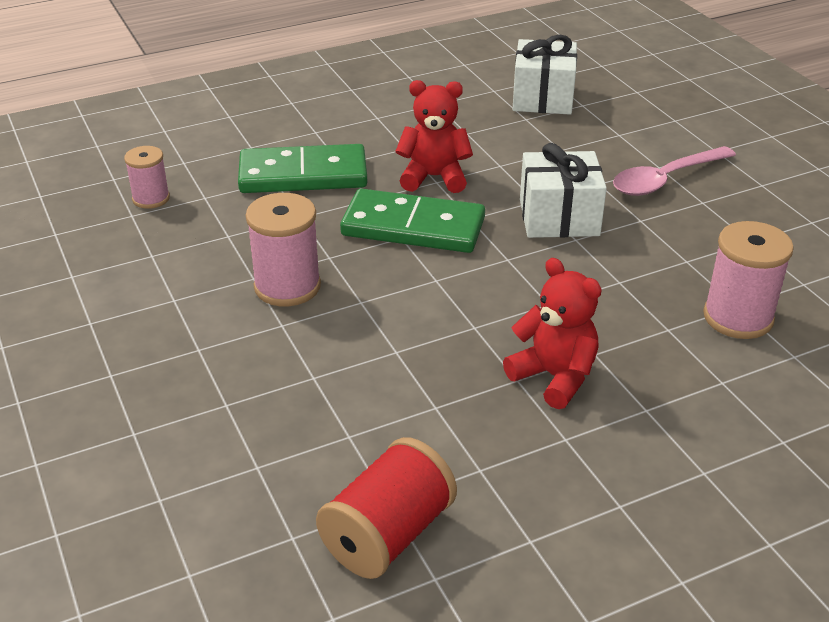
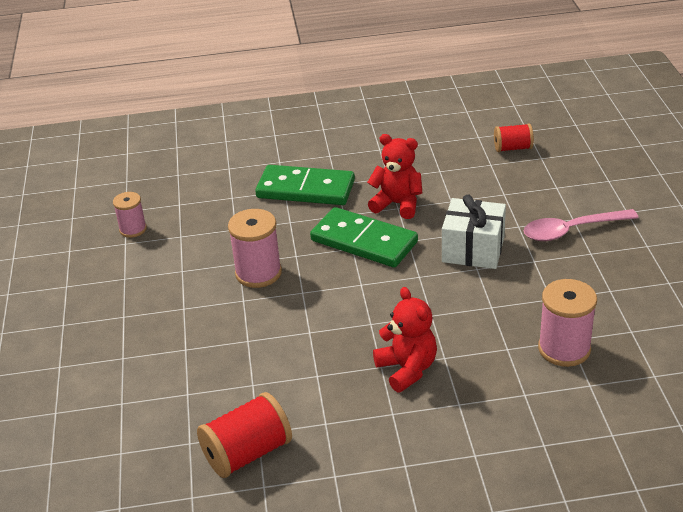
camera: 20 degrees right, 0 degrees up
pink spool [124,146,170,209] -> pink spool moved to [113,192,147,238]
white gift [512,35,577,115] -> red spool [494,123,534,152]

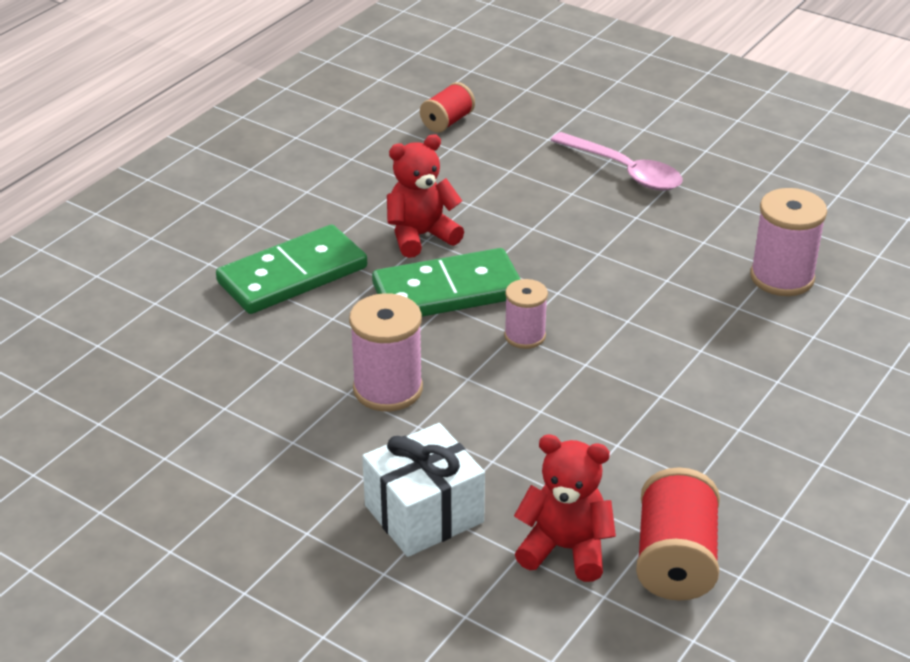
camera: 50 degrees left, 0 degrees up
pink spool [113,192,147,238] -> pink spool moved to [504,279,548,349]
red teddy bear [373,287,437,392] -> red teddy bear moved to [514,434,616,582]
white gift [442,195,506,269] -> white gift moved to [362,423,485,557]
pink spoon [524,209,639,241] -> pink spoon turned 75 degrees counterclockwise [550,132,682,190]

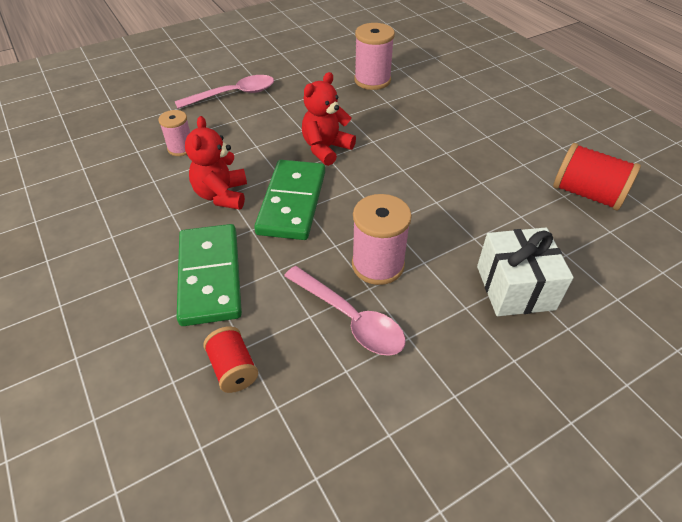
camera: 65 degrees left, 10 degrees up
red spool [420,82,475,133] -> red spool moved to [203,326,258,393]
pink spool [504,279,548,349] -> pink spool moved to [158,110,190,156]
red teddy bear [514,434,616,582] -> red teddy bear moved to [302,72,356,166]
none -> pink spoon [284,266,406,356]

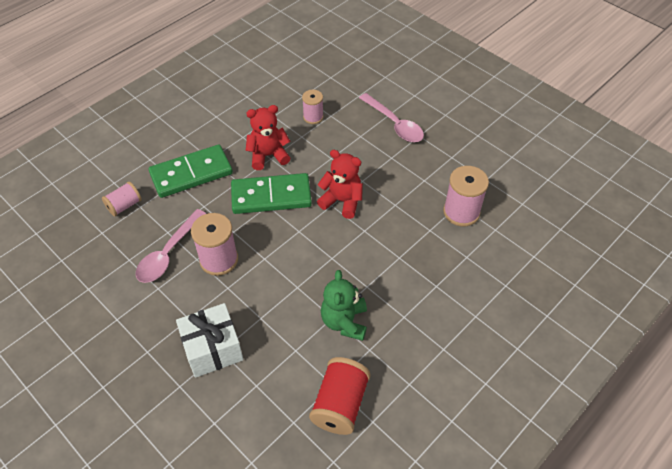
camera: 75 degrees right, 5 degrees up
red spool [203,326,258,393] -> pink spool [102,182,142,217]
none -> green teddy bear [321,270,367,341]

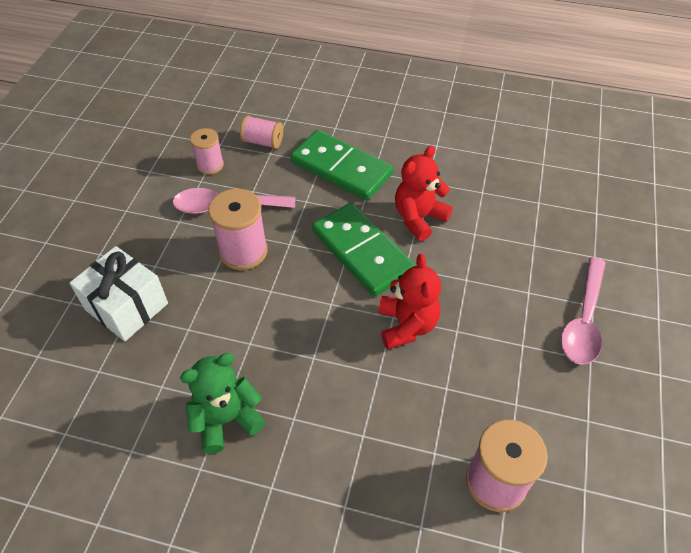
camera: 60 degrees right, 0 degrees up
red teddy bear [246,105,291,170] -> red teddy bear turned 90 degrees counterclockwise [395,146,453,241]
pink spool [302,90,324,124] -> pink spool moved to [190,128,224,175]
red spool [309,357,371,435] -> none

